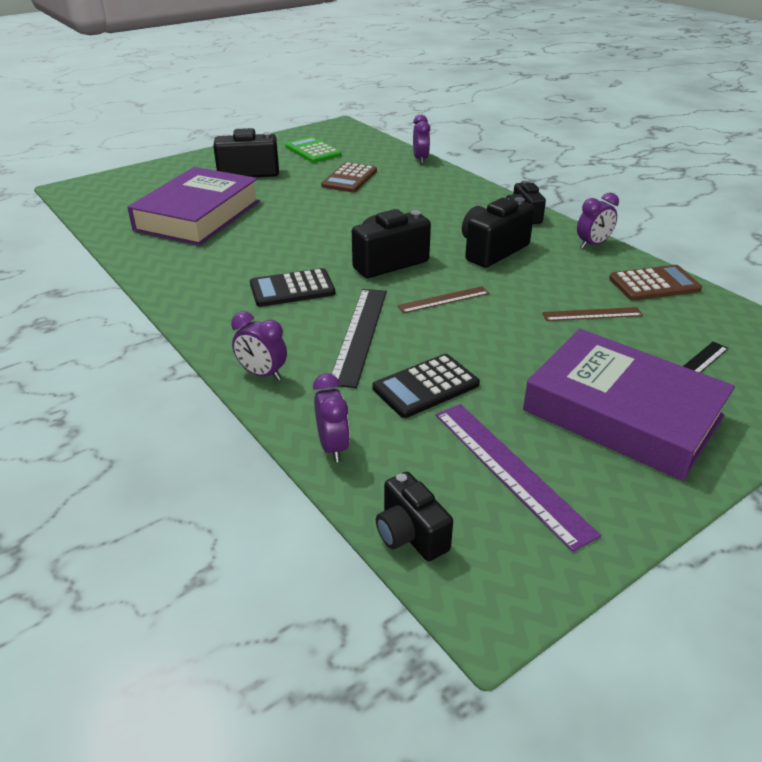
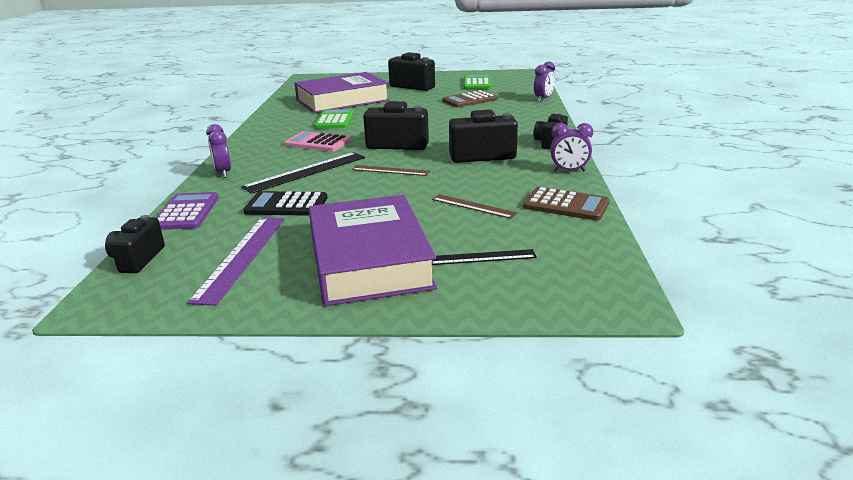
camera: 40 degrees right, 10 degrees down
black calculator [250,268,335,307] -> pink calculator [284,131,351,152]
purple clock [313,373,350,462] -> purple calculator [156,192,219,230]
none -> green calculator [314,109,354,129]

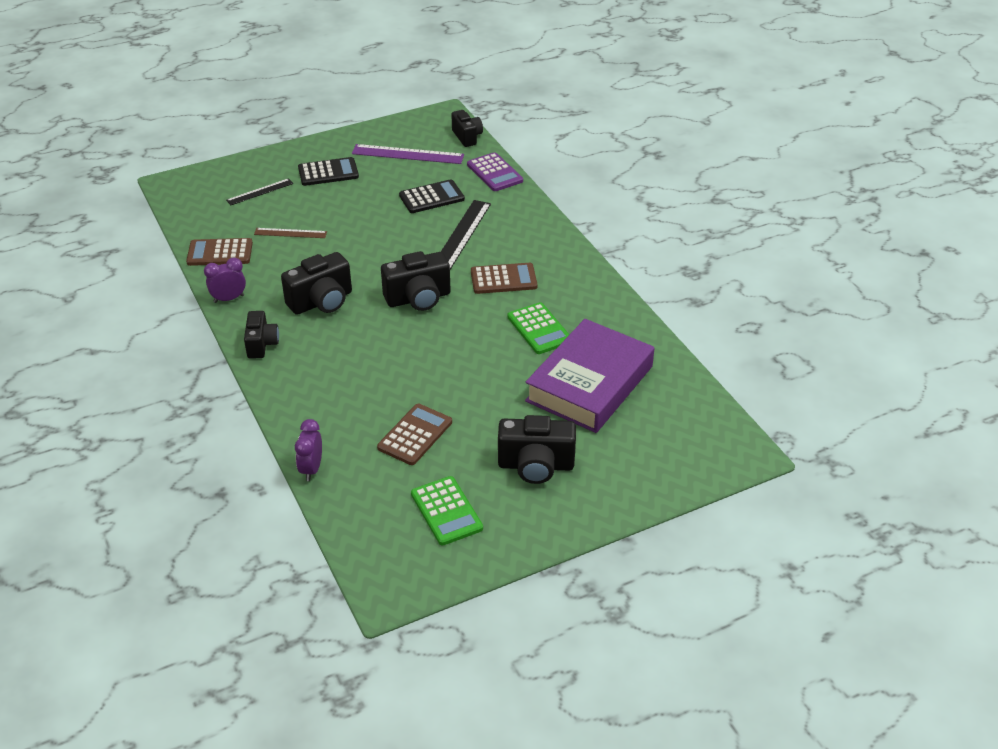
camera: 150 degrees right, 15 degrees up
purple ruler [187,217,285,306] -> purple ruler turned 60 degrees counterclockwise [352,144,464,164]
purple clock [206,124,231,178] -> none
pink calculator [284,131,351,152] -> brown calculator [471,263,537,294]
purple book [309,195,437,306] -> black calculator [298,157,359,186]
brown ruler [352,165,430,176] -> none

